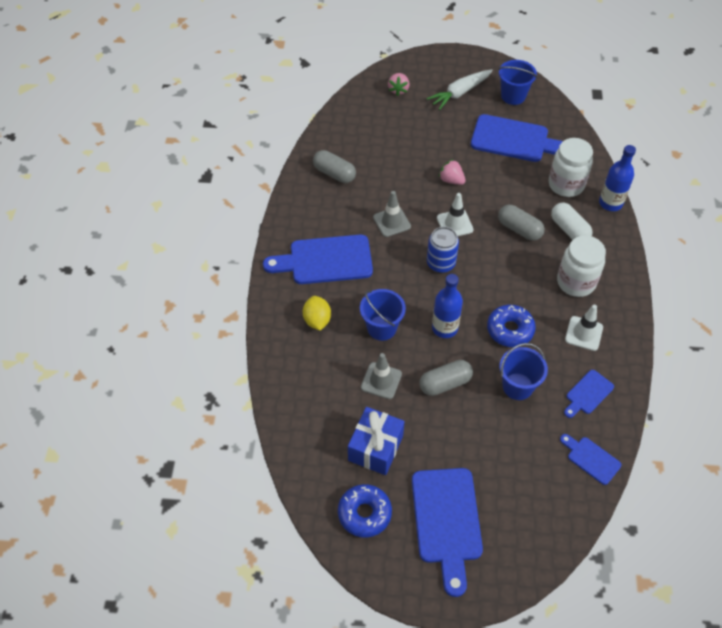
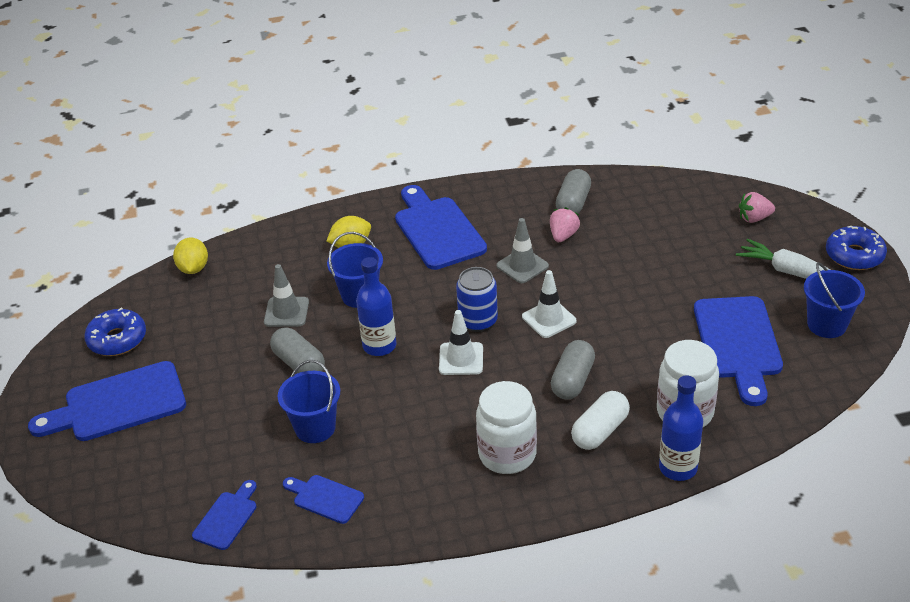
camera: 75 degrees right, 15 degrees down
blue gift [348,407,405,475] -> none
pink strawberry [439,159,466,185] -> pink strawberry moved to [550,207,580,242]
blue donut [487,305,536,347] -> blue donut moved to [826,226,887,270]
white traffic cone [565,305,603,351] -> white traffic cone moved to [439,310,483,375]
none -> yellow lemon [173,238,208,274]

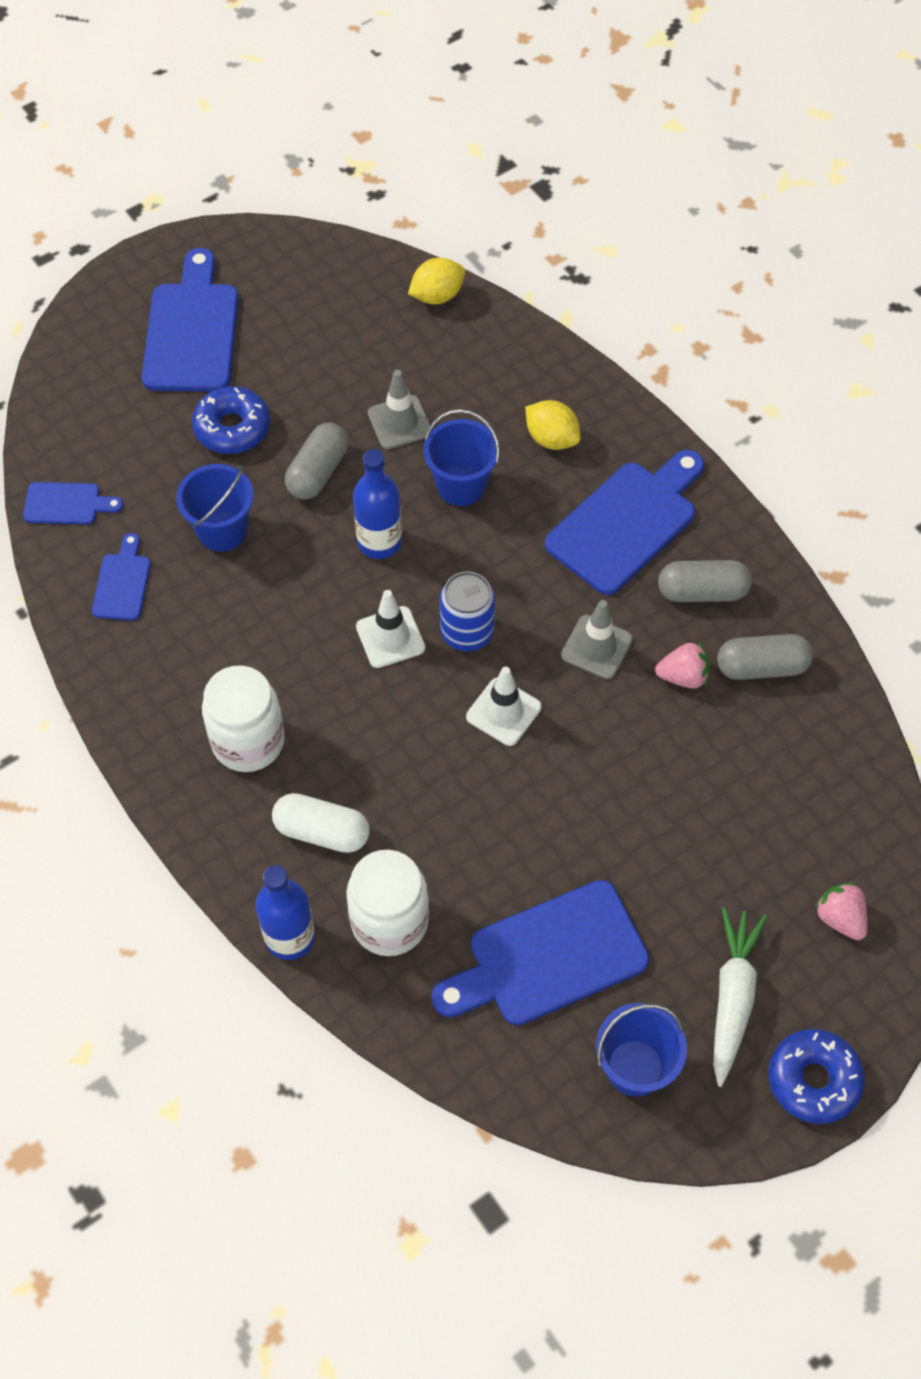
camera: 65 degrees right, 20 degrees up
blue cutting board [28,361,186,441] -> blue cutting board turned 45 degrees clockwise [142,248,239,392]
blue donut [84,308,146,356] -> blue donut moved to [192,386,270,454]
grey capsule [551,340,595,400] -> grey capsule moved to [658,560,752,602]

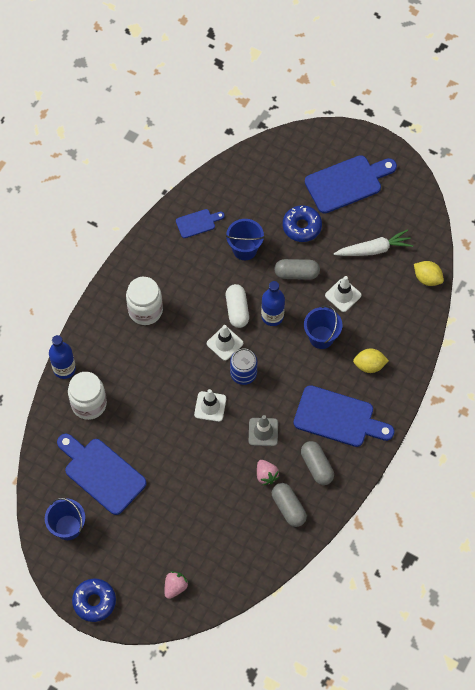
camera: 65 degrees right, 5 degrees up
blue cutting board [23,482,123,525] -> none
white capsule [272,793,370,853] -> white capsule moved to [226,284,249,328]
grey traffic cone [368,370,432,449] -> white traffic cone [325,276,362,312]
yellow lemon [525,400,580,450] -> yellow lemon turned 75 degrees clockwise [353,348,389,373]
white carrot [713,907,767,1087] -> white carrot moved to [334,229,413,256]

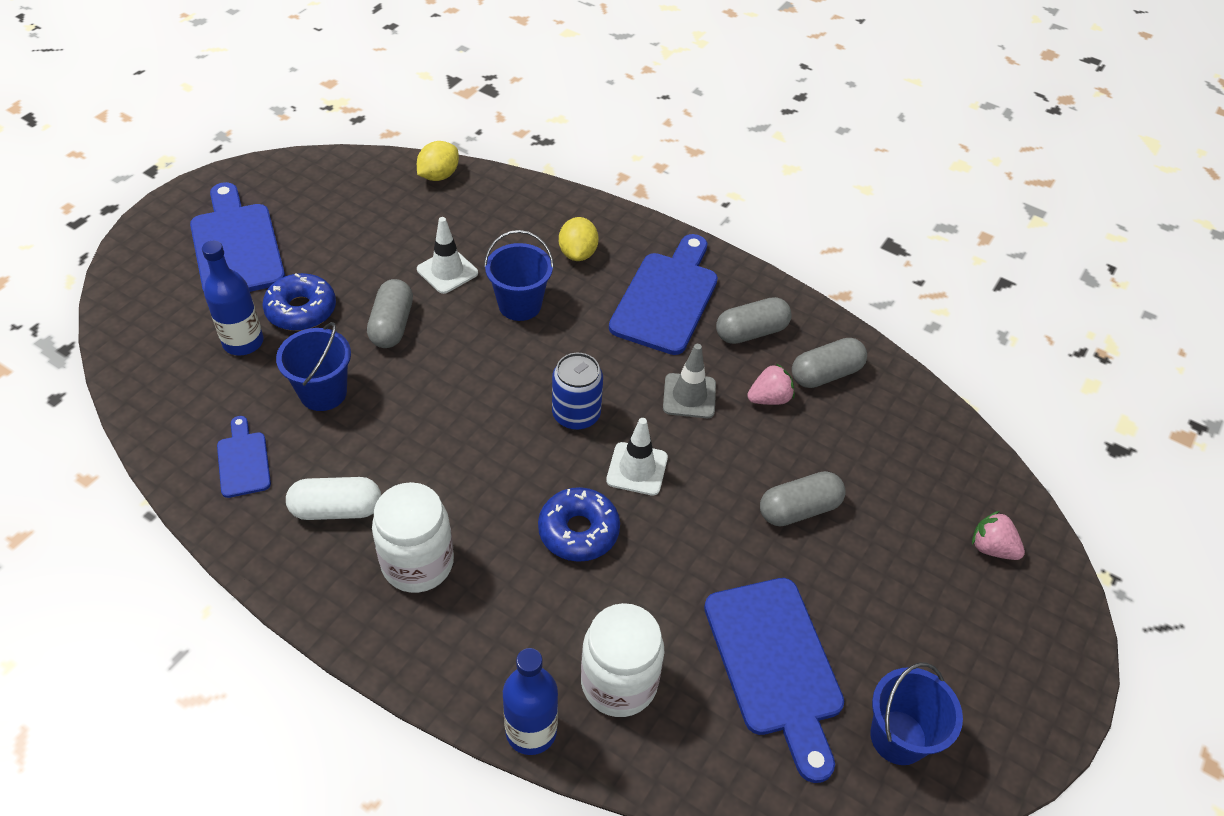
camera: 90 degrees left, 15 degrees down
blue cutting board [57,433,147,515] -> blue cutting board turned 60 degrees counterclockwise [704,578,844,783]
blue donut [72,578,116,622] -> blue donut moved to [538,487,620,562]
white traffic cone [207,325,243,361] -> none
white capsule [226,284,249,328] -> white capsule moved to [286,477,381,520]
blue bottle [261,281,285,326] -> blue bottle moved to [202,241,263,356]
white carrot [334,229,413,256] -> none
none -> grey capsule [760,471,846,526]

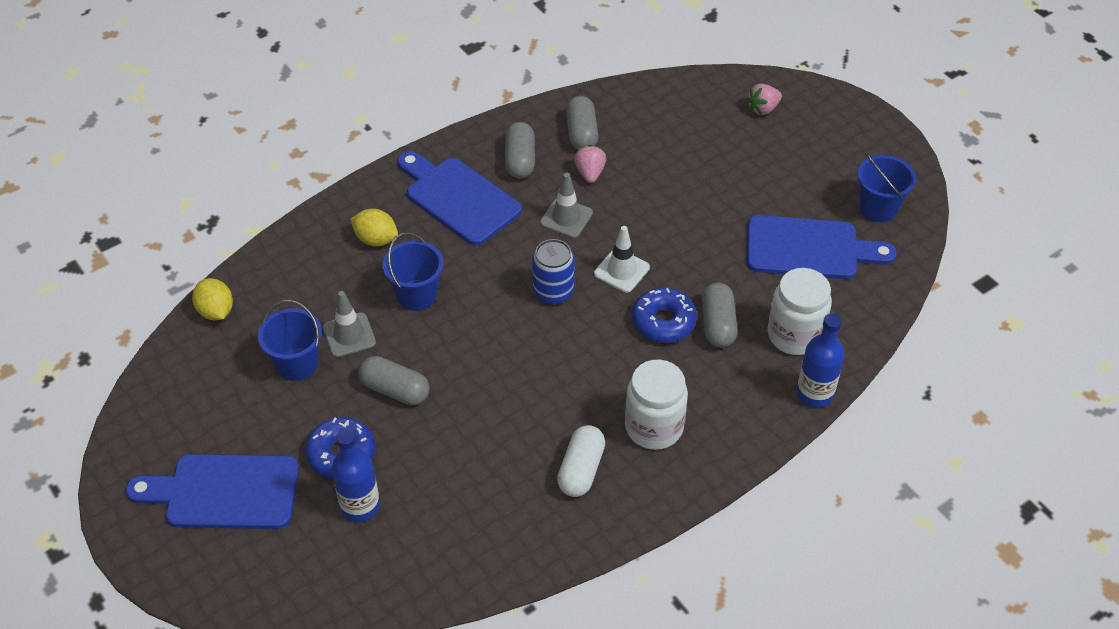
camera: 65 degrees left, 0 degrees up
blue cutting board [217,416,271,498] -> none
blue bucket [276,322,351,411] -> blue bucket moved to [258,300,322,381]
white traffic cone [417,217,478,294] -> grey traffic cone [323,291,376,357]
grey capsule [760,471,846,526] -> grey capsule moved to [702,282,738,348]

